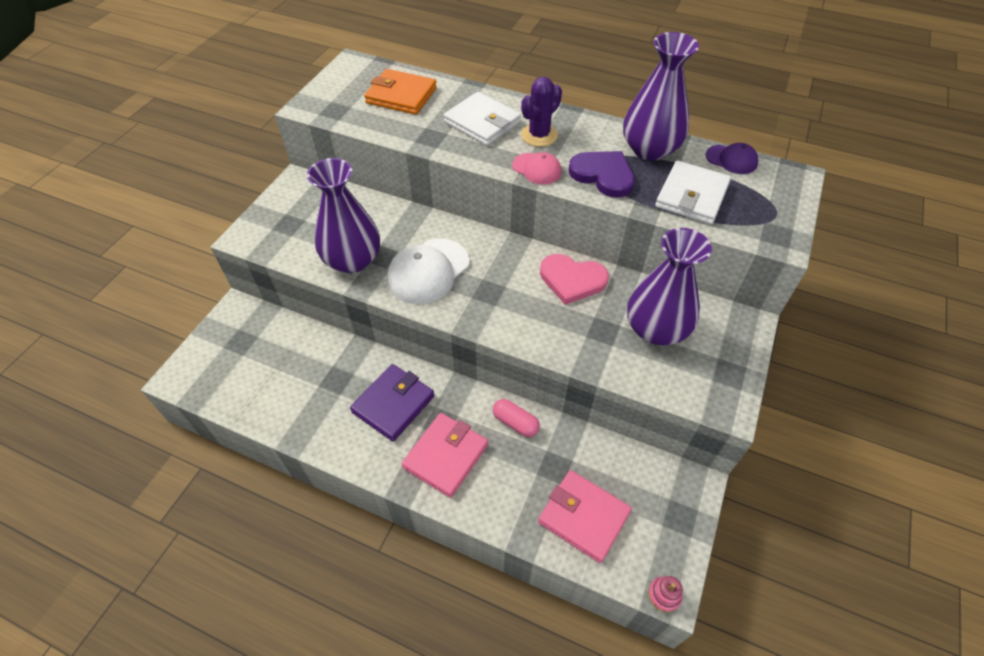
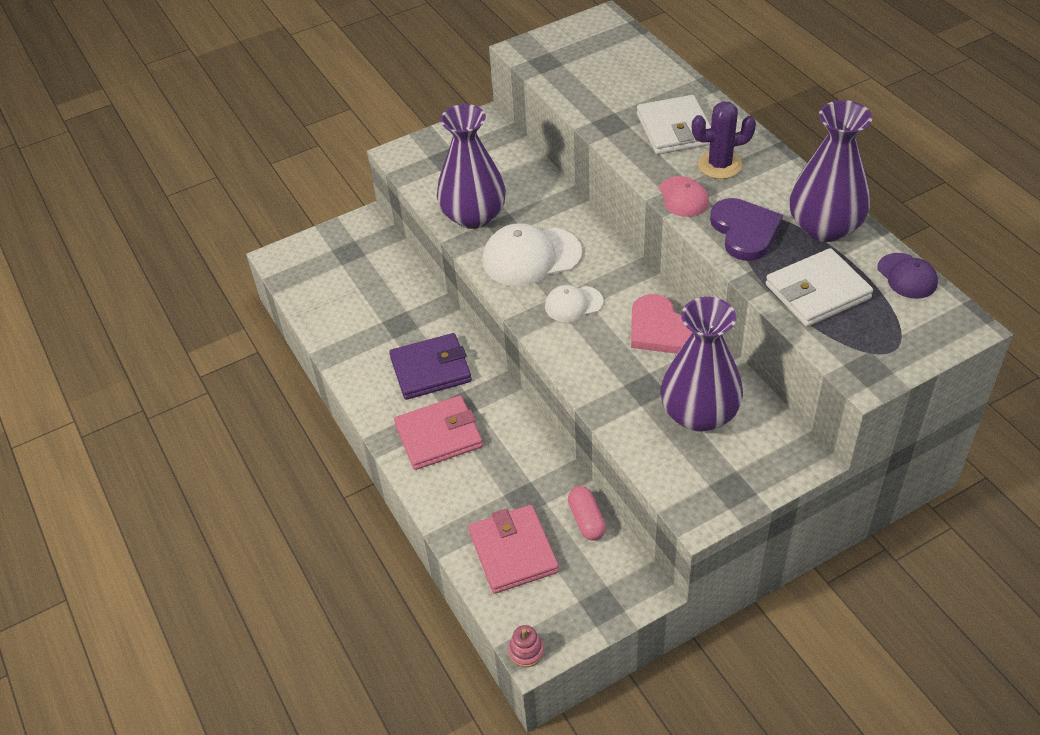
camera: 40 degrees right, 5 degrees down
orange wallet [364,69,437,115] -> none
pink capsule [493,399,540,437] -> pink capsule moved to [568,486,606,541]
none -> white cap [545,285,604,322]

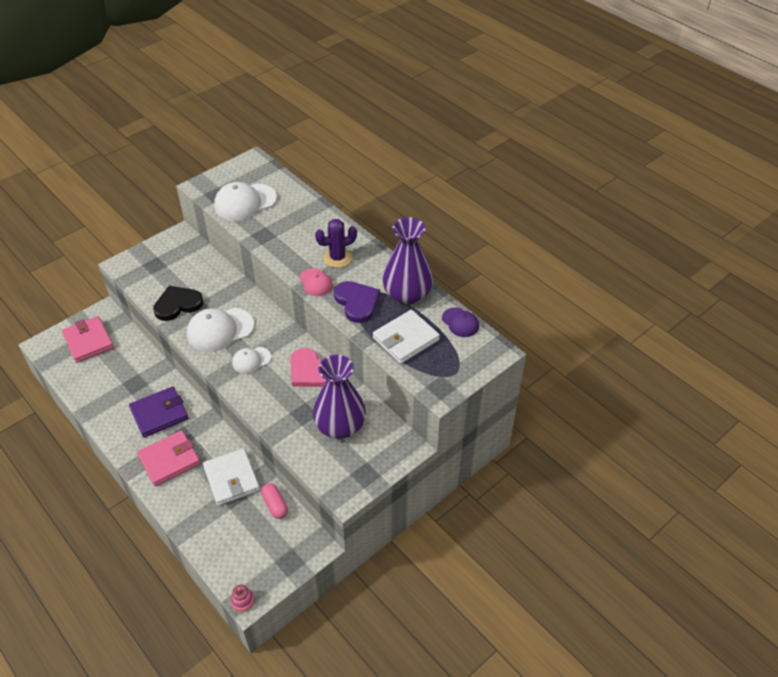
camera: 15 degrees left, 0 degrees up
purple vase [437,104,506,229] -> black heart [153,286,203,321]
pink wallet [469,505,559,594] -> pink wallet moved to [62,316,114,363]
white wallet [637,95,711,155] -> white wallet moved to [203,448,260,506]
none -> white cap [214,182,277,221]

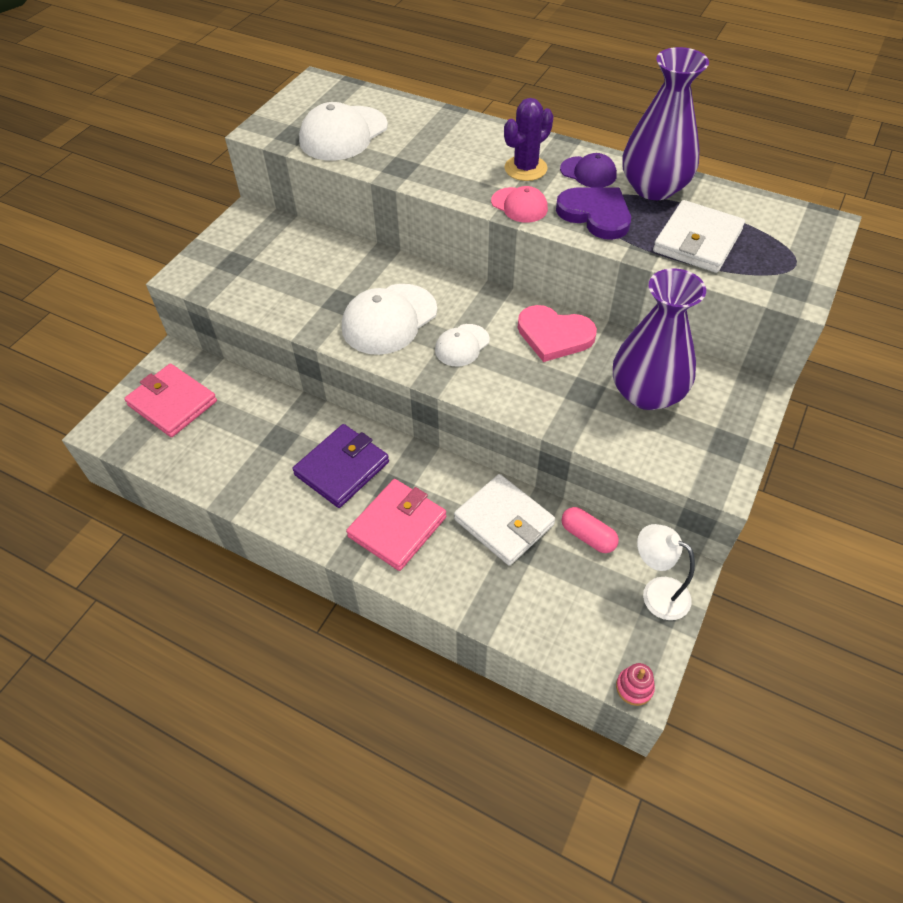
camera: 20 degrees left, 5 degrees up
black heart [153,286,203,321] -> none
purple cap [442,307,479,337] -> purple cap moved to [560,153,617,188]
none -> white lamp [637,524,695,620]

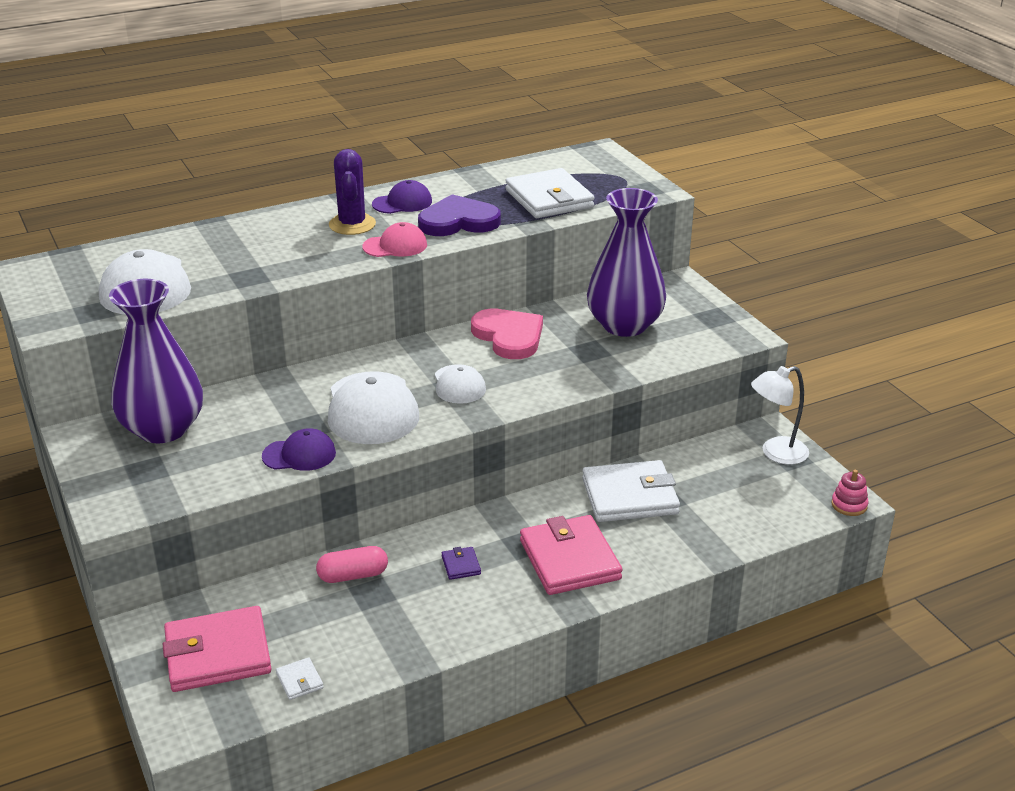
camera: 55 degrees left, 20 degrees down
purple wallet [293,424,389,508] -> purple wallet [442,547,481,580], size x0.42
pink heart [518,305,597,362] -> pink heart turned 90 degrees counterclockwise [471,309,543,359]
pink capsule [562,507,619,553] -> pink capsule moved to [316,546,388,583]
purple vase [622,47,709,200] -> purple vase moved to [109,279,203,443]
none -> purple cap [262,428,336,471]
none -> white wallet [276,657,324,700]

